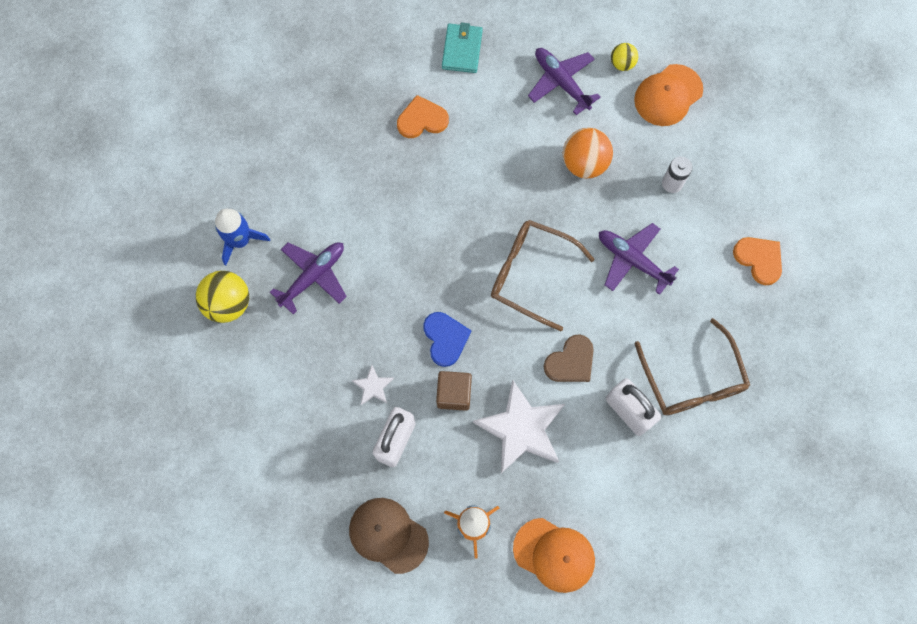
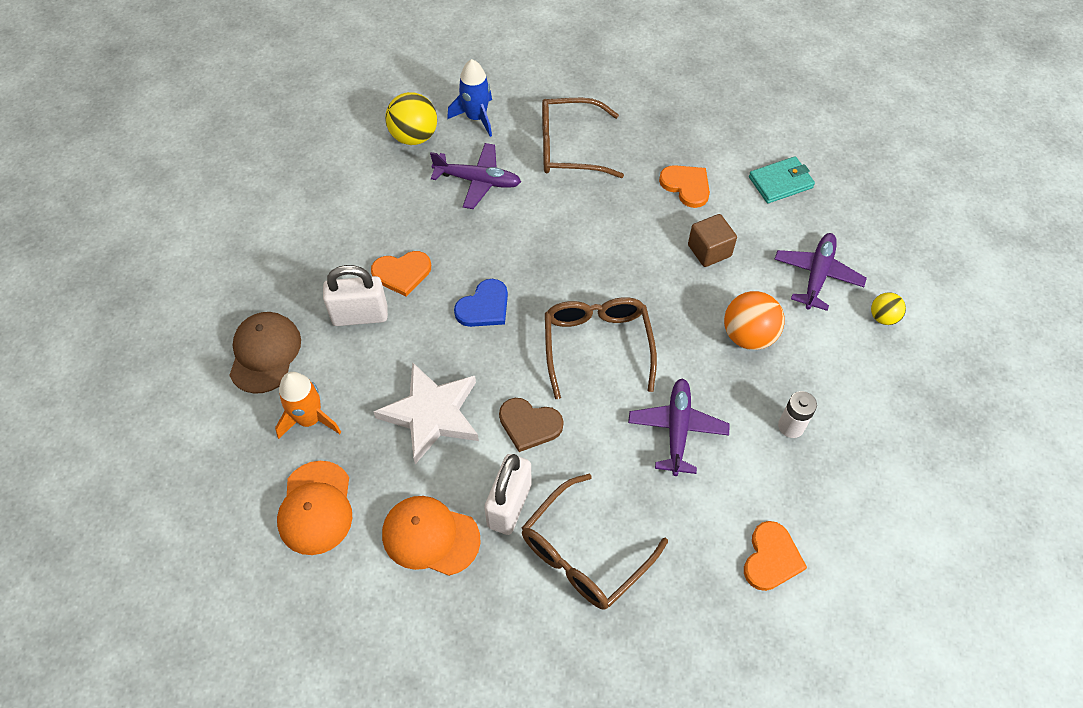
camera: 60 degrees right, 15 degrees down
white star [351,365,394,405] -> orange heart [371,251,431,297]
brown cube [436,371,472,411] -> brown cube moved to [688,214,737,267]
orange cap [634,64,703,126] -> orange cap moved to [382,496,481,576]
none -> brown glasses [542,98,624,178]

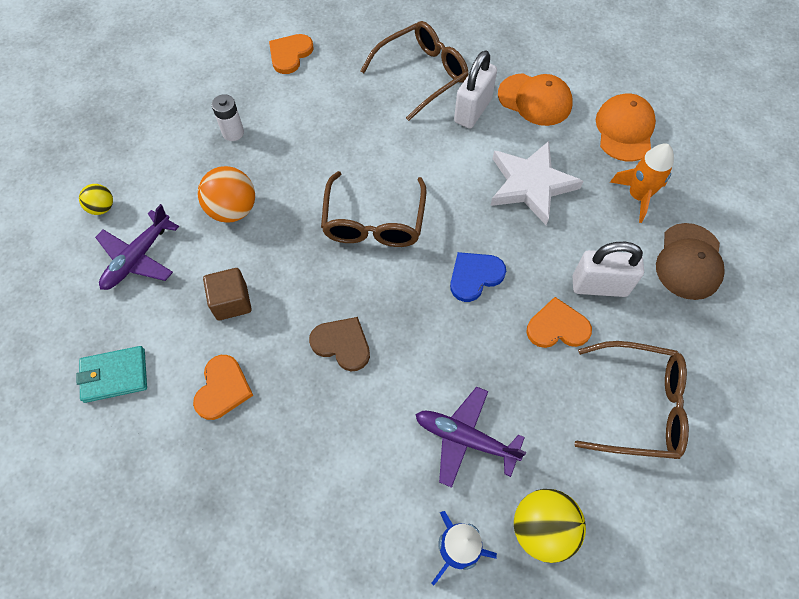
camera: 170 degrees left, 5 degrees up
brown heart [499,398,564,452] -> brown heart moved to [309,317,370,371]
brown glasses [542,98,624,178] -> brown glasses moved to [574,341,689,459]
purple plane [628,378,730,476] -> none
orange heart [659,165,710,208] -> orange heart turned 135 degrees counterclockwise [193,355,253,420]

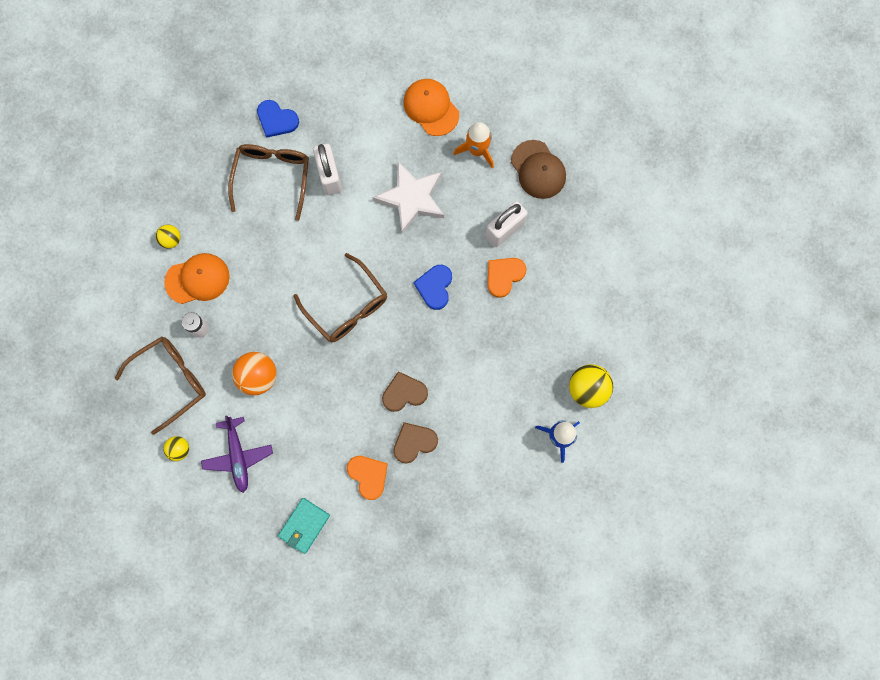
camera: 45 degrees left, 15 degrees up
brown cube [203,268,252,320] -> none
orange heart [269,34,313,74] -> yellow ball [156,225,181,249]
purple plane [415,387,526,488] -> none
orange cap [498,73,573,126] -> orange cap moved to [164,253,230,304]
brown glasses [574,341,689,459] -> brown glasses moved to [115,336,206,435]
none -> blue heart [257,100,299,138]
none -> brown heart [393,422,438,464]

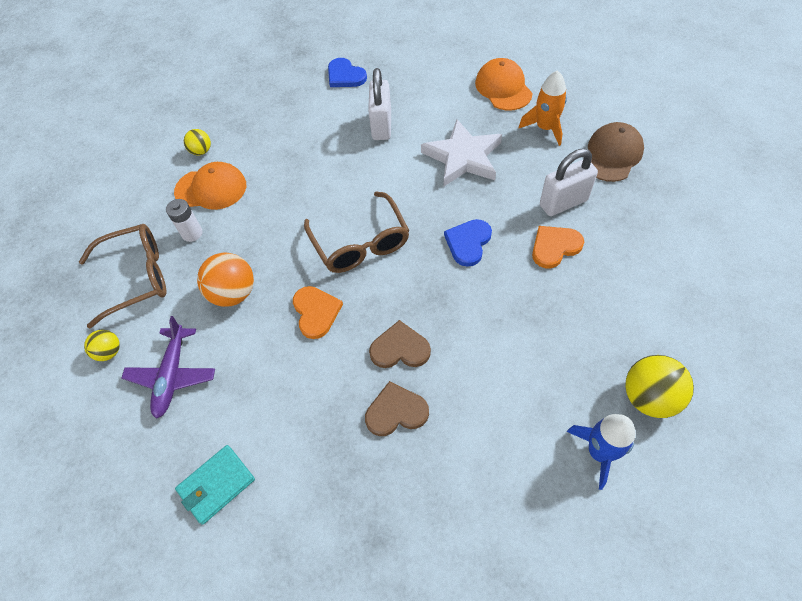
camera: 20 degrees right, 20 degrees down
brown glasses [228,144,309,221] -> none
orange heart [347,456,388,500] -> orange heart moved to [293,286,343,339]
brown cap [511,140,566,199] -> brown cap turned 135 degrees counterclockwise [588,122,644,182]

